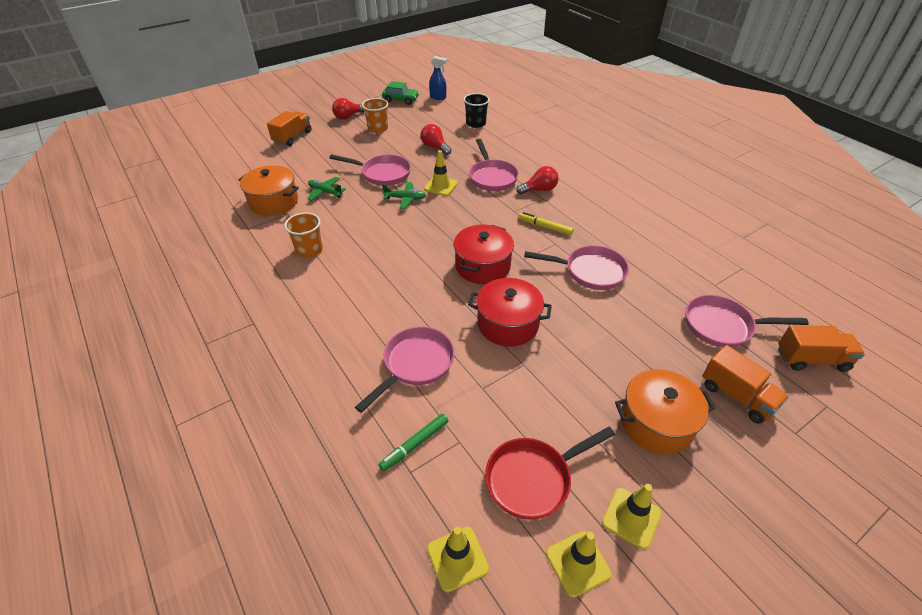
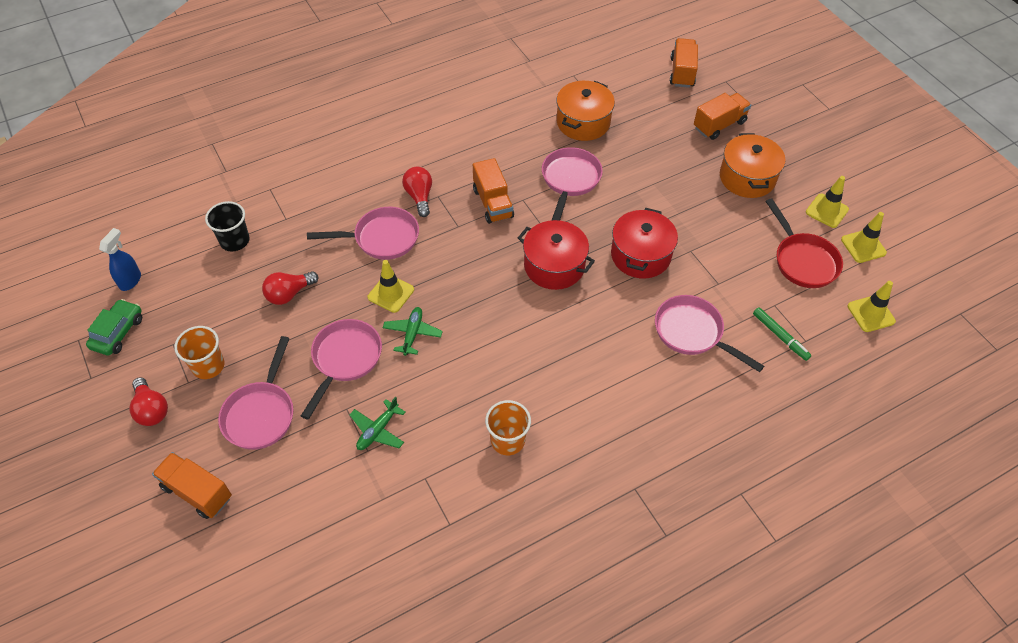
camera: 85 degrees left, 10 degrees up
orange pot [239,165,299,216] -> orange pot moved to [556,81,615,141]
yellow marker [518,212,574,235] -> orange truck [473,158,514,224]
pink pan [685,295,809,348] -> pink pan moved to [218,336,294,450]

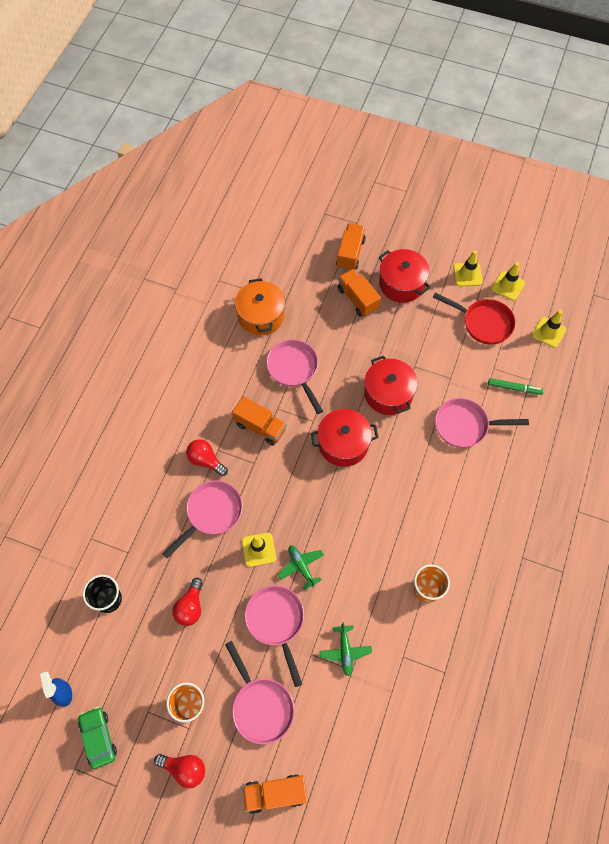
camera: 40 degrees left, 10 degrees up
orange truck [670,38,698,88] -> orange truck moved to [338,269,381,317]
orange pot [720,133,786,198] -> red pot [379,249,431,303]

